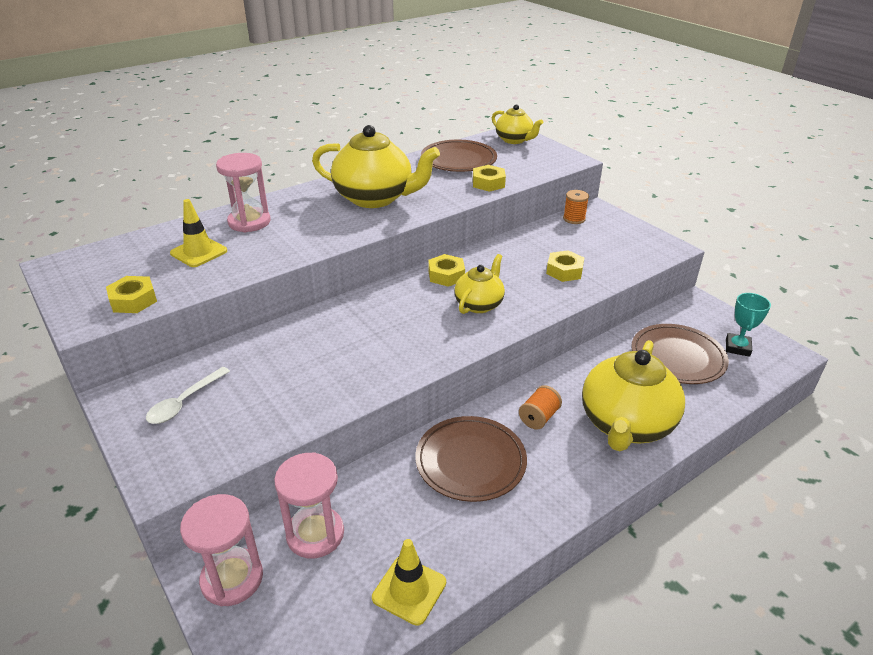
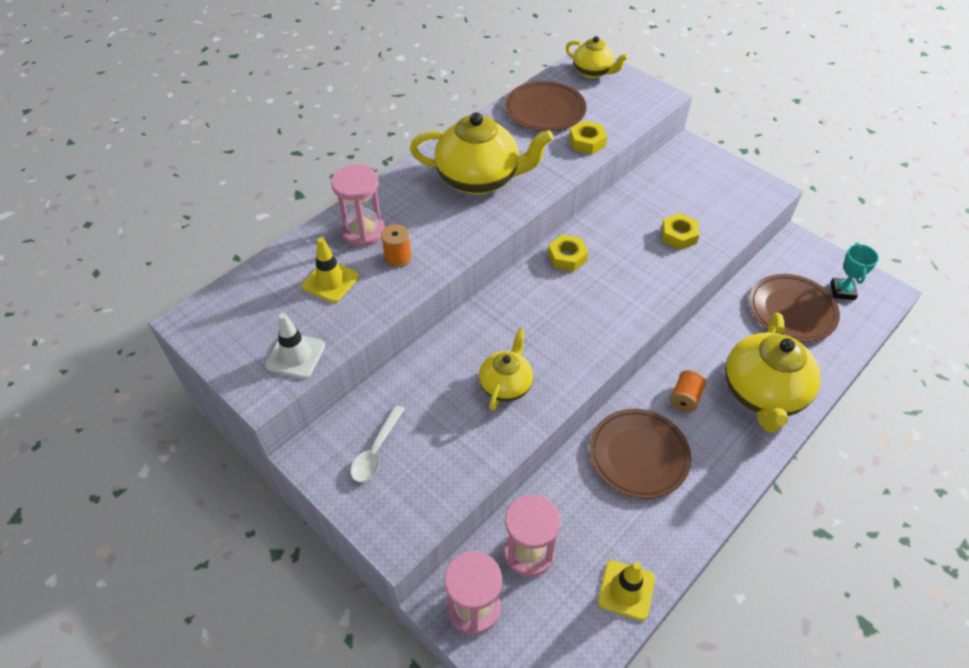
camera: 10 degrees left, 15 degrees up
yellow nut [106,276,157,313] -> white traffic cone [265,313,325,379]
yellow teapot [454,254,505,314] -> yellow teapot moved to [479,328,533,411]
orange spool [563,190,589,224] -> orange spool moved to [381,224,412,267]

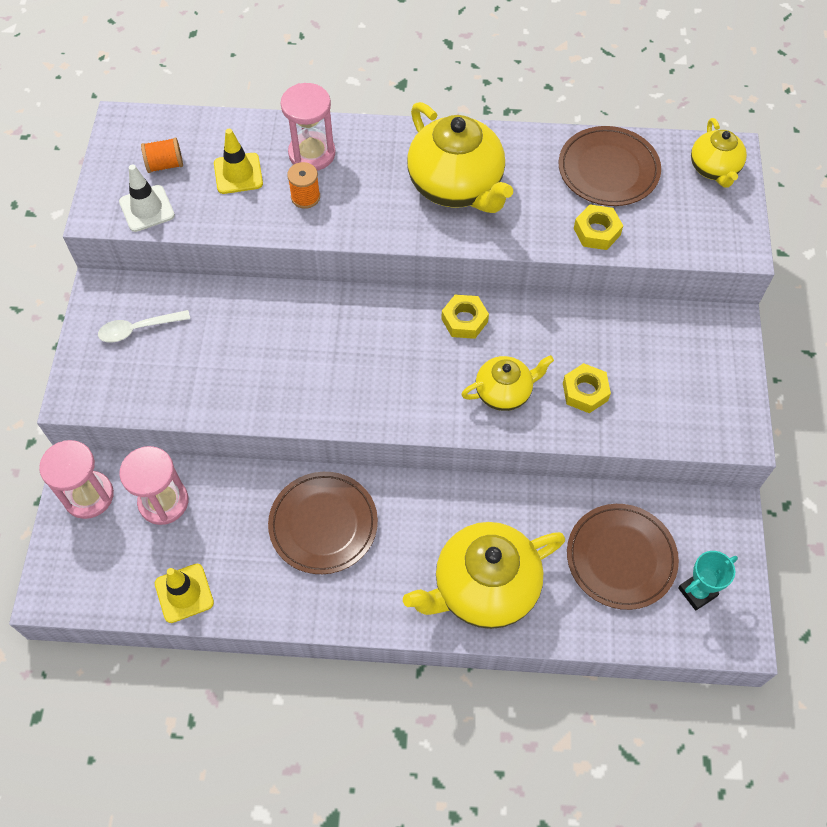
camera: 50 degrees right, 10 degrees up
yellow teapot [479,328,533,411] -> yellow teapot moved to [461,355,554,411]
orange spool [670,370,706,412] -> orange spool moved to [141,137,183,173]

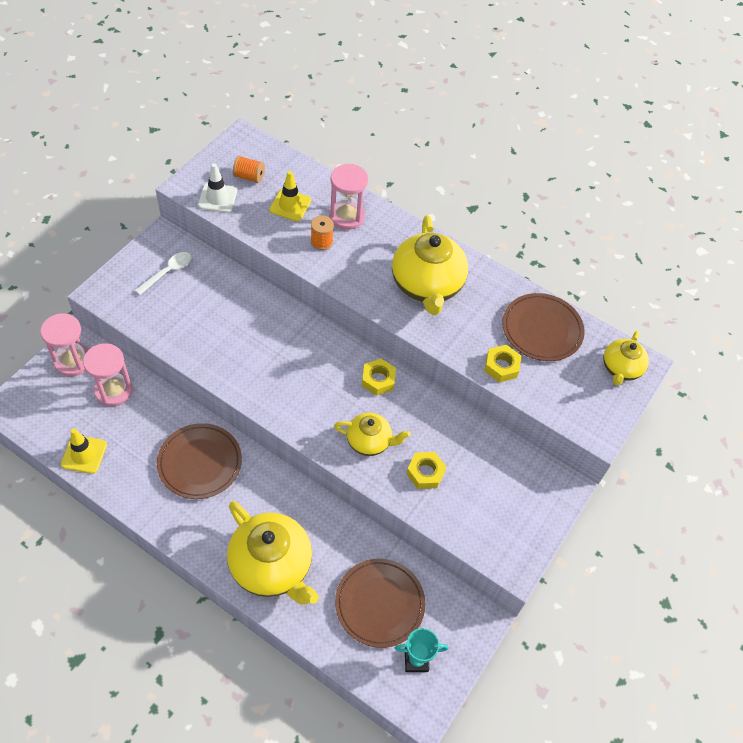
camera: 25 degrees right, 5 degrees down
white spoon [98,310,190,342] -> white spoon turned 120 degrees clockwise [135,252,191,295]
yellow teapot [403,522,565,629] -> yellow teapot turned 135 degrees counterclockwise [227,501,319,604]

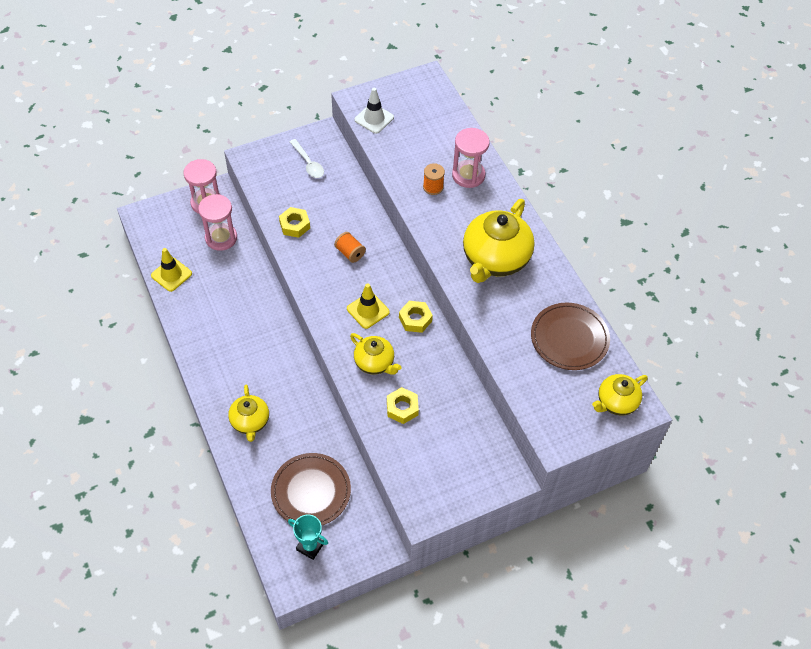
camera: 35 degrees right, 0 degrees up
white spoon [135,252,191,295] -> white spoon turned 75 degrees clockwise [290,139,324,178]
brown plate [157,423,242,499] -> none
yellow teapot [227,501,319,604] -> yellow teapot [228,384,269,442], size x0.56
orange spool [233,156,265,183] -> orange spool moved to [334,232,366,263]
yellow traffic cone [269,171,311,221] -> yellow traffic cone moved to [347,283,390,329]
yellow nut [484,345,521,382] -> yellow nut moved to [279,207,310,238]

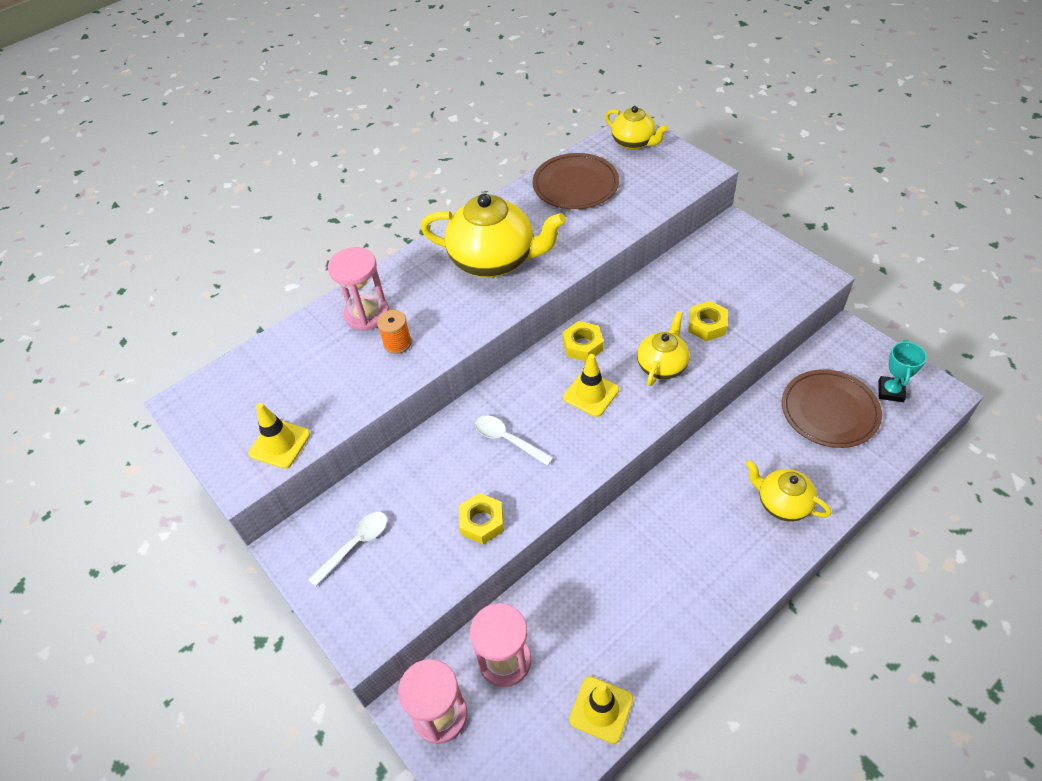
camera: 100 degrees left, 5 degrees down
yellow teapot [228,384,269,442] -> yellow teapot turned 120 degrees counterclockwise [746,460,831,522]
orange spool [334,232,366,263] -> white spoon [475,416,553,466]
white traffic cone [354,88,394,134] -> yellow traffic cone [248,403,311,469]

